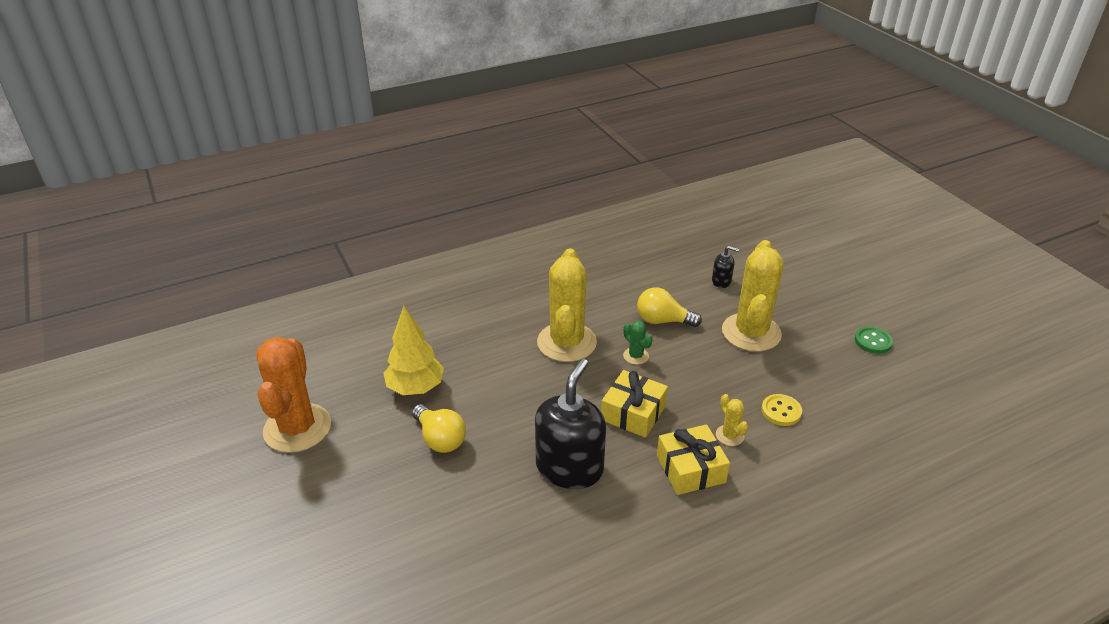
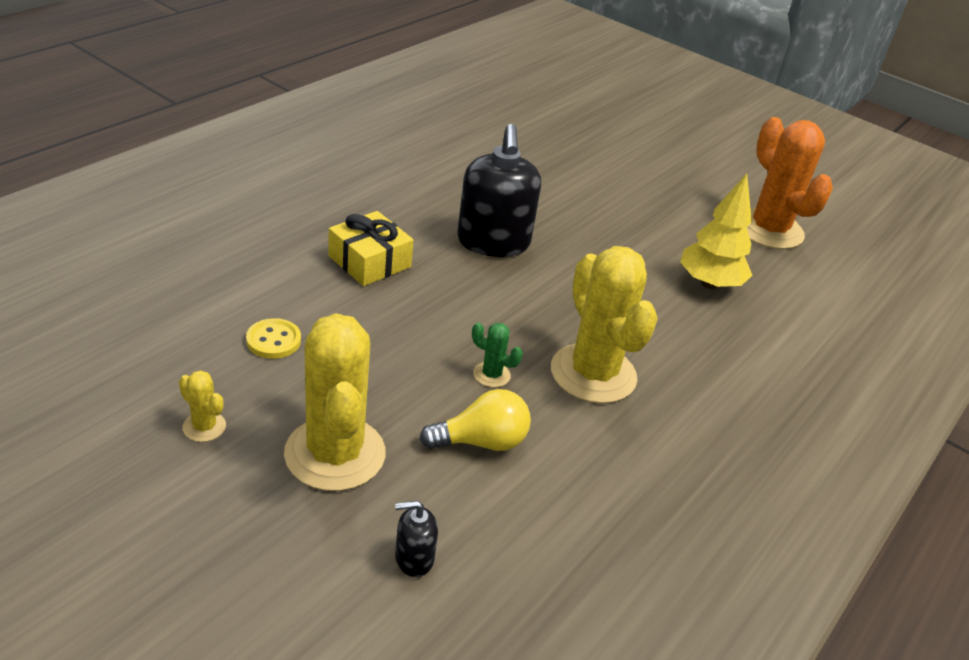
camera: 150 degrees right, 0 degrees up
yellow light bulb [412,404,466,453] -> none
yellow gift [601,370,668,438] -> none
yellow cactus [716,394,748,446] -> yellow cactus moved to [179,370,226,442]
green button [855,327,893,354] -> none

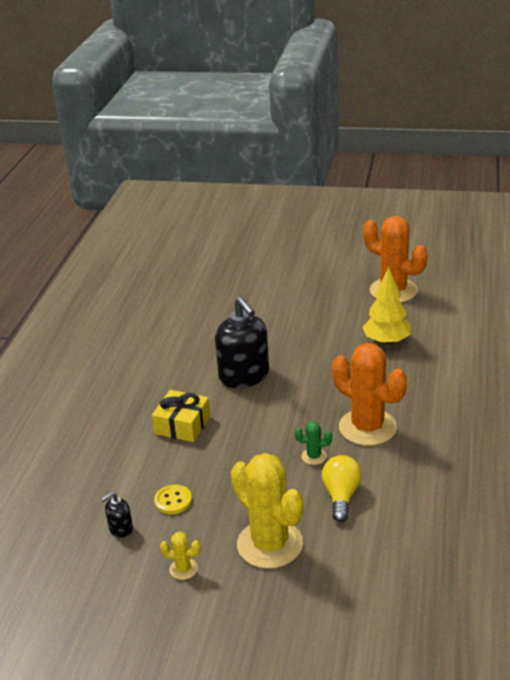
camera: 20 degrees left, 5 degrees down
black soap dispenser [395,500,438,577] -> black soap dispenser moved to [101,492,133,538]
yellow light bulb [420,389,531,451] -> yellow light bulb turned 45 degrees counterclockwise [322,455,362,522]
yellow cactus [551,246,658,404] -> orange cactus [332,343,407,446]

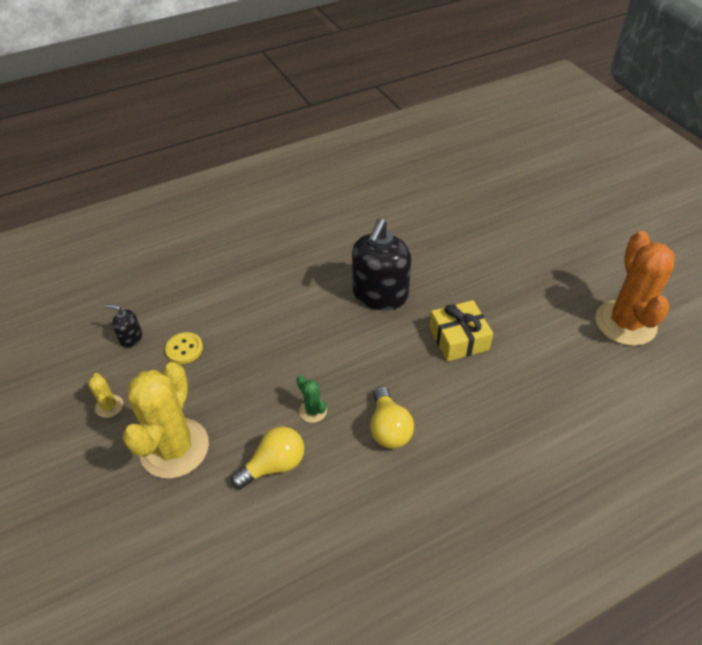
camera: 50 degrees right, 15 degrees up
yellow gift [152,390,211,442] -> yellow gift moved to [429,300,493,362]
orange cactus [332,343,407,446] -> yellow light bulb [370,386,414,449]
yellow tree [362,267,411,345] -> none

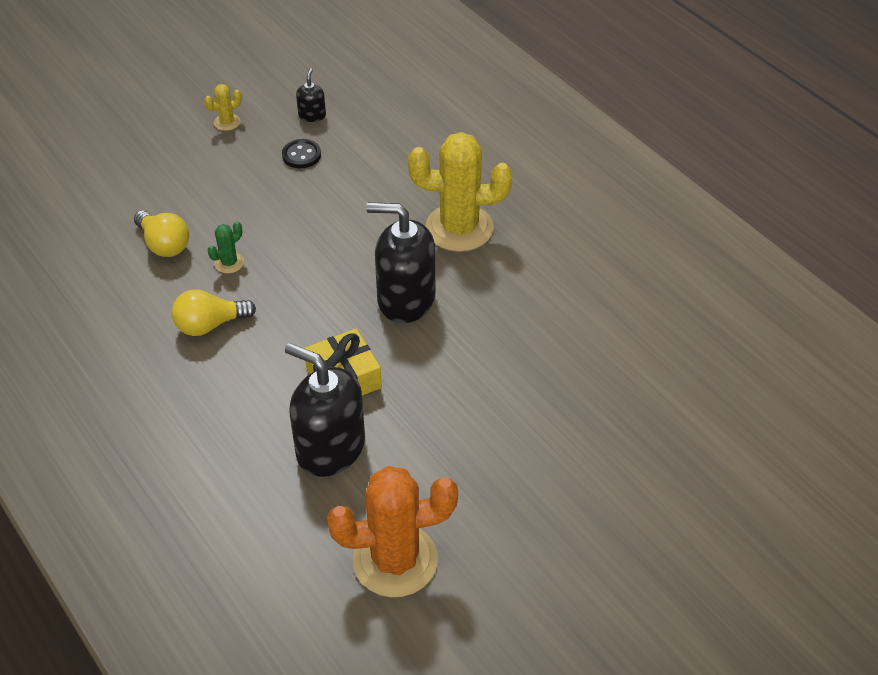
camera: 80 degrees right, 0 degrees up
yellow cactus [122,362,209,479] -> yellow cactus moved to [408,132,512,252]
yellow button [165,332,203,364] -> black button [282,139,321,168]
none -> black soap dispenser [285,343,365,477]

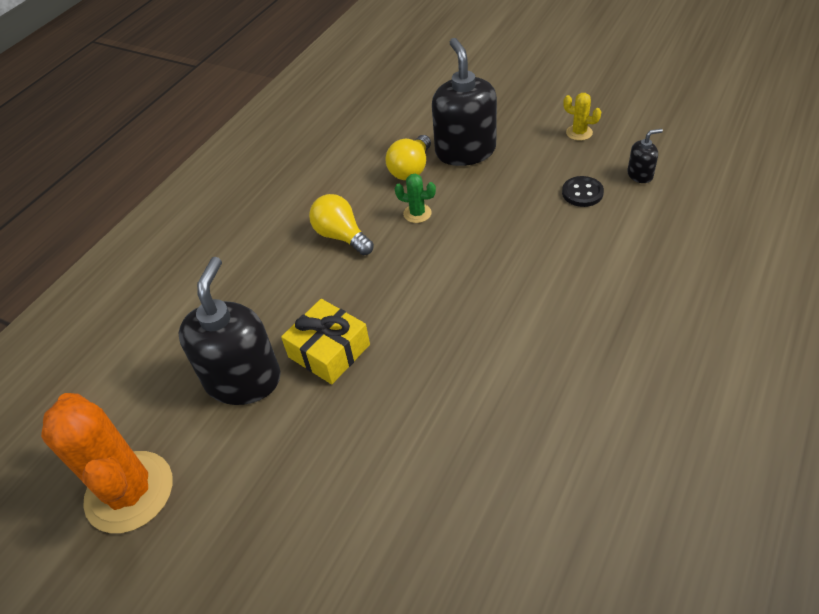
camera: 70 degrees right, 0 degrees up
black soap dispenser [366,202,435,323] -> black soap dispenser moved to [432,38,497,166]
yellow cactus [408,132,512,252] -> none

